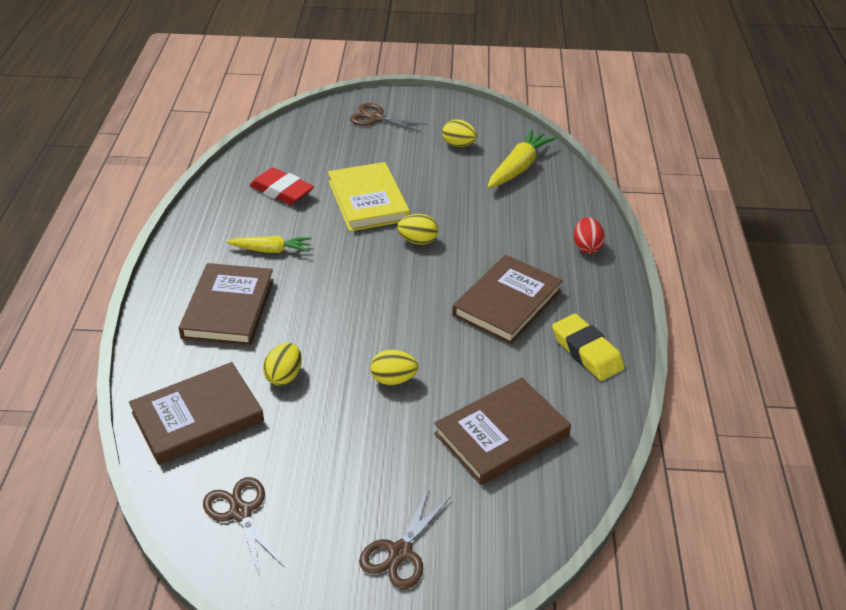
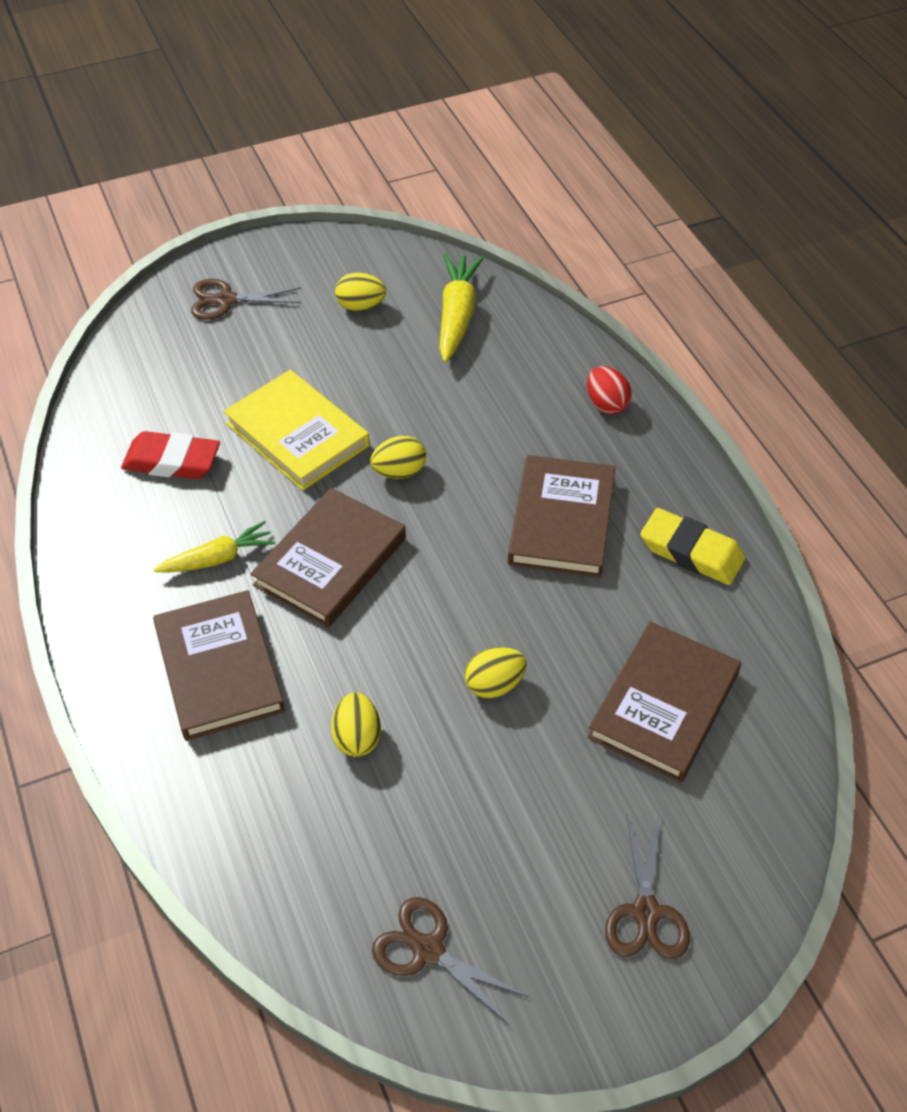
camera: 25 degrees left, 10 degrees up
brown book [129,362,264,465] -> brown book moved to [251,488,406,627]

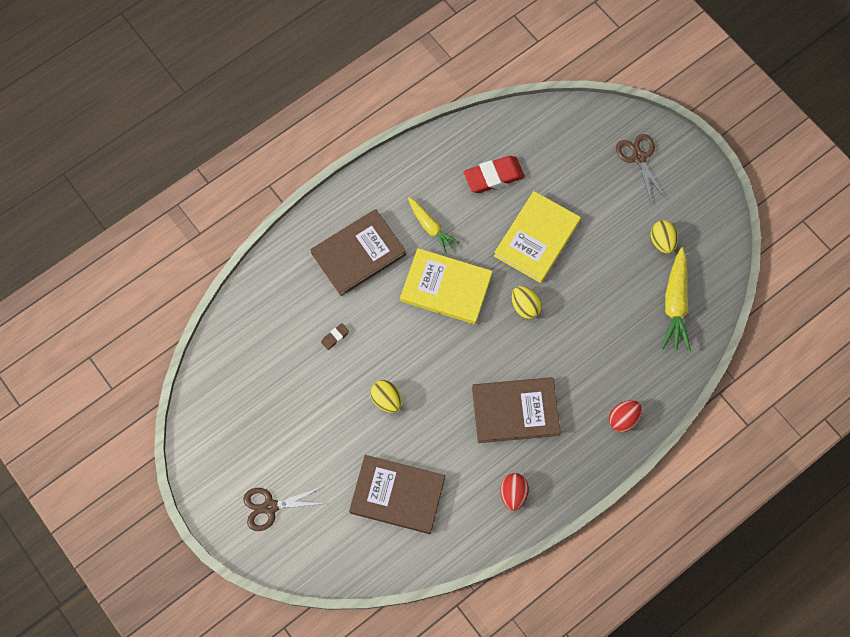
camera: 75 degrees right, 20 degrees up
red eraser [121,431,220,479] -> red eraser turned 75 degrees clockwise [464,156,525,193]
brown book [251,488,406,627] -> yellow book [400,248,492,324]
yellow egg [331,692,381,757] -> brown eraser [321,323,349,350]
brown scissors [372,897,529,1025] -> none
yellow carrot [439,253,484,363] -> yellow carrot turned 105 degrees clockwise [661,247,691,351]
yellow eraser [640,508,745,585] -> red egg [500,473,529,511]

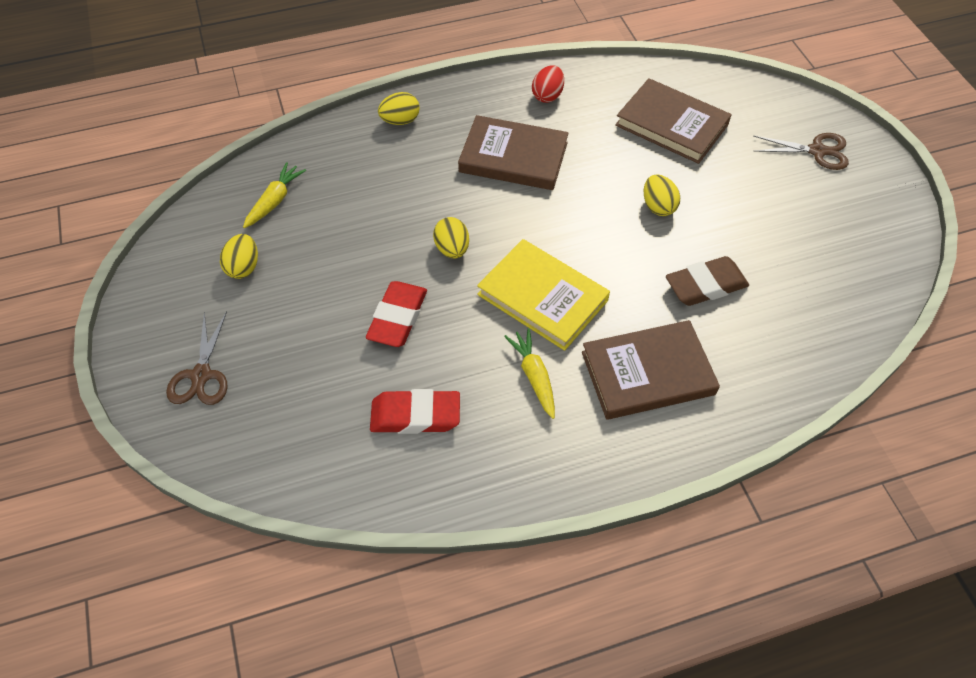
camera: 160 degrees left, 15 degrees down
brown eraser [321,323,349,350] -> brown eraser [666,256,749,306], size x2.15
yellow book [494,191,581,283] -> red eraser [366,281,427,347]
red egg [609,400,642,432] -> yellow egg [378,92,420,125]
yellow carrot [661,247,691,351] -> yellow carrot [243,162,306,228], size x0.66

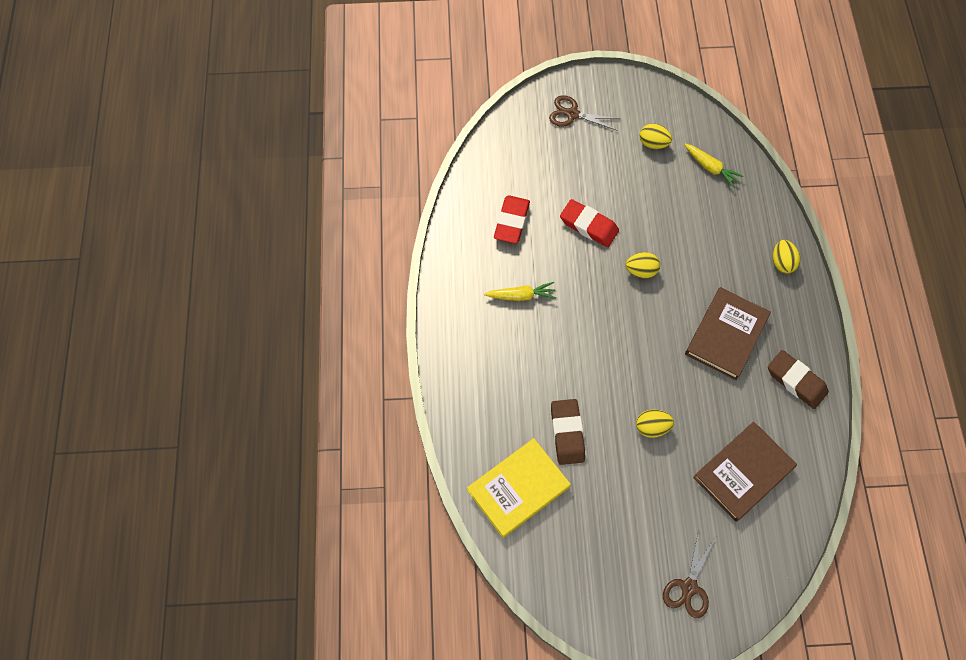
camera: 105 degrees right, 10 degrees up
yellow book [477,239,610,351] -> yellow book moved to [467,438,571,538]
red egg [532,65,564,103] -> brown eraser [768,350,829,409]
brown book [582,320,720,420] -> none

